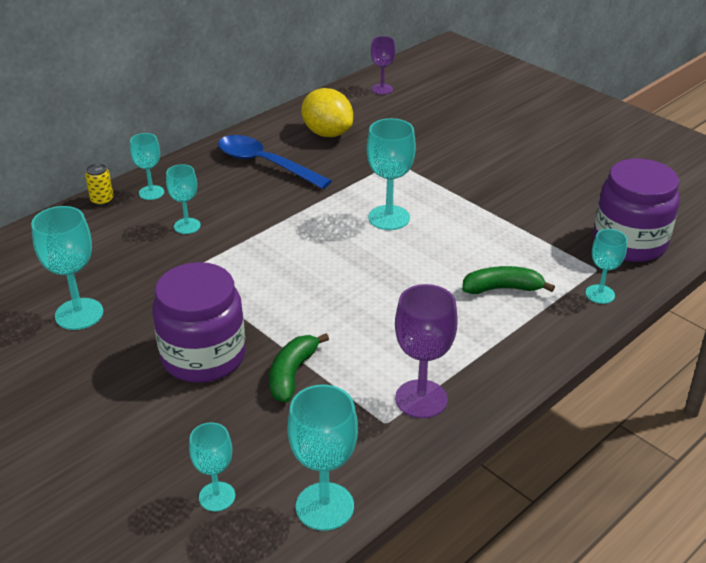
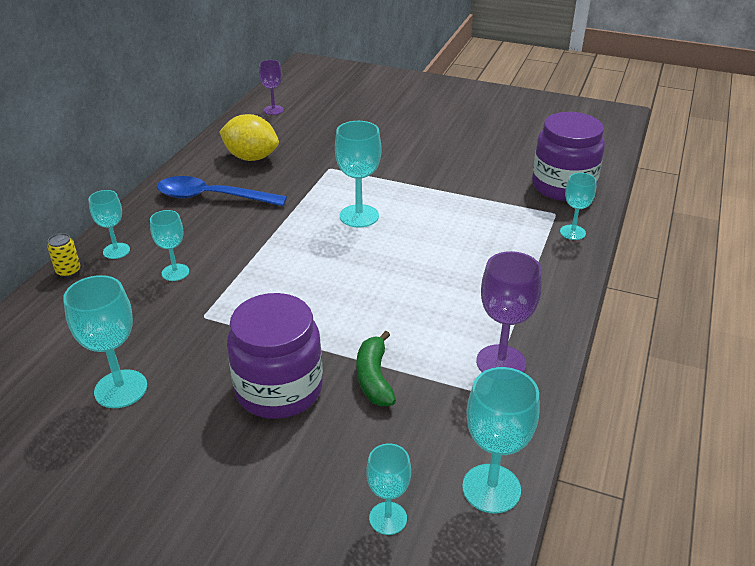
camera: 25 degrees left, 0 degrees up
green banana [462,266,555,294] -> none

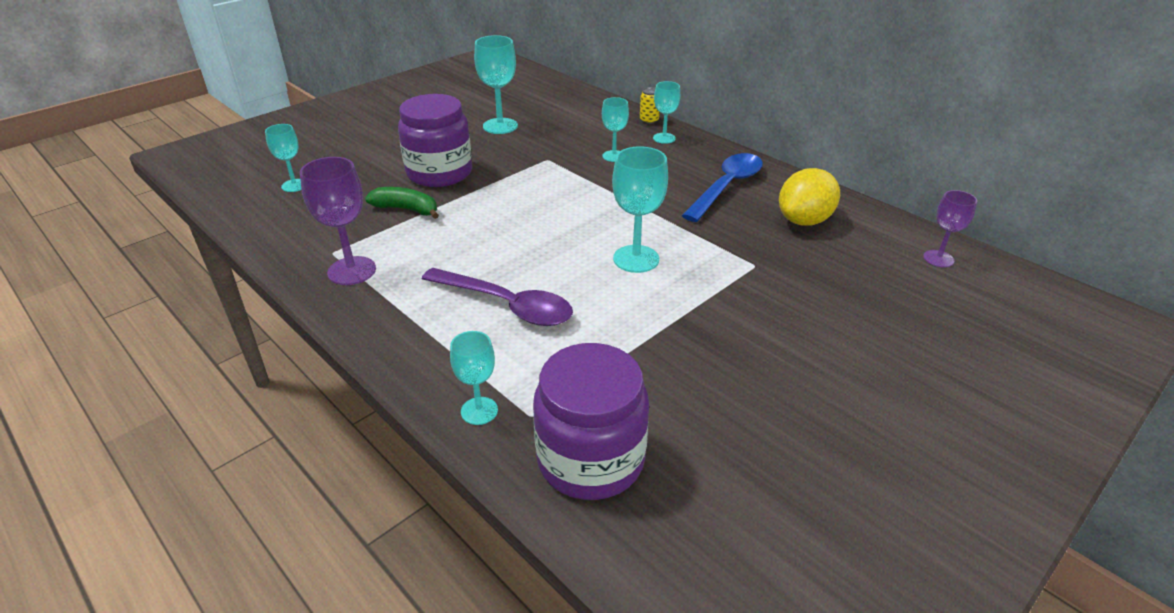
camera: 115 degrees right, 0 degrees up
turquoise goblet [462,367,540,513] -> none
none -> purple spoon [422,268,573,326]

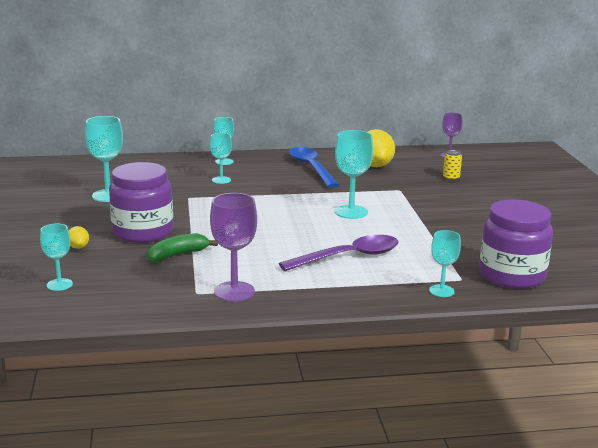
camera: 55 degrees left, 15 degrees down
yellow can [640,87,660,124] -> yellow can moved to [443,150,462,181]
none -> yellow lemon [69,226,89,249]

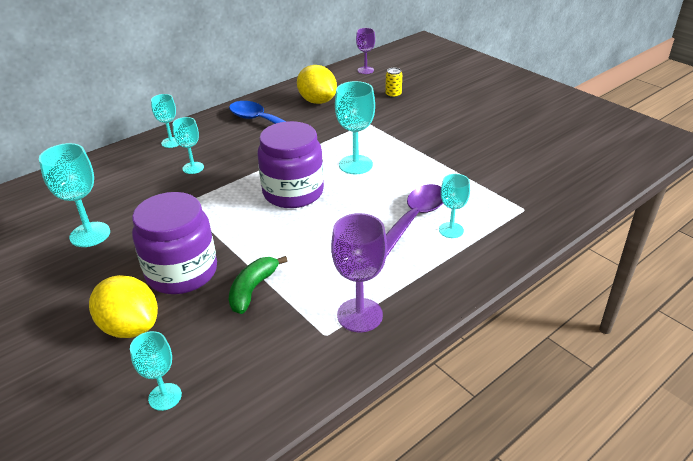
camera: 30 degrees left, 15 degrees up
yellow lemon [69,226,89,249] -> yellow lemon [89,275,158,338], size x2.15
turquoise goblet [429,230,461,297] -> turquoise goblet moved to [439,174,470,238]
purple jar [479,199,553,289] -> purple jar moved to [257,121,324,208]

